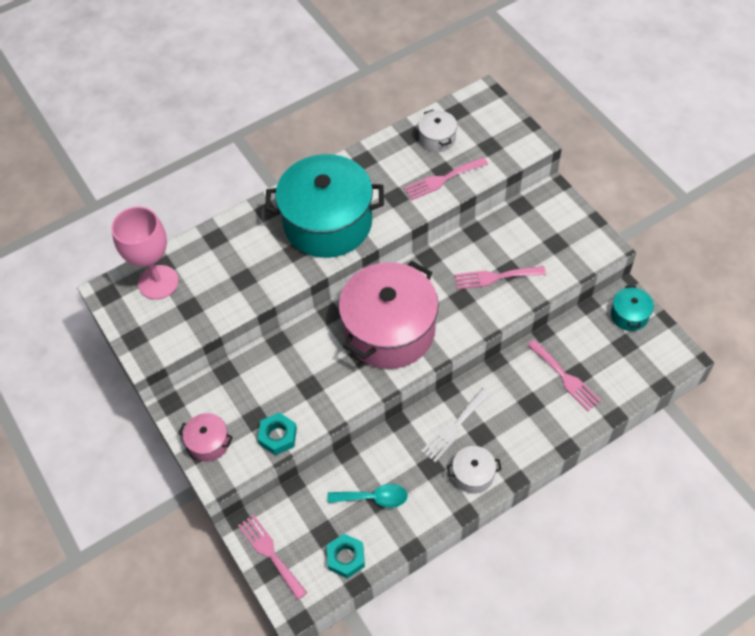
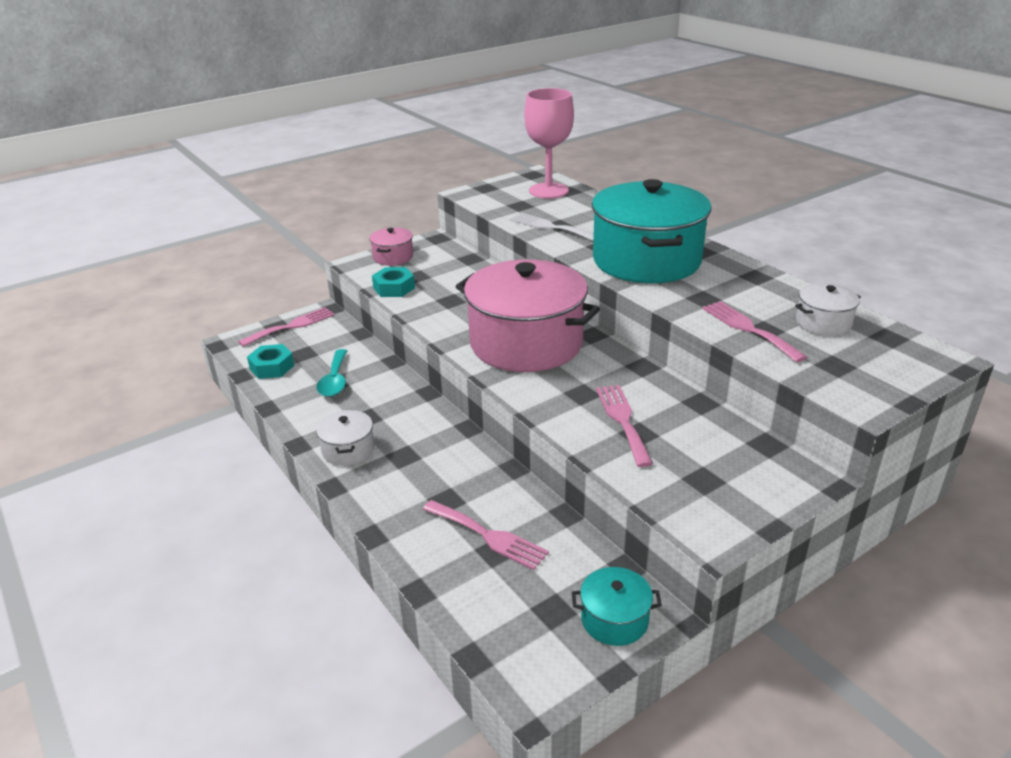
camera: 85 degrees right, 25 degrees down
white fork [421,388,491,462] -> white fork moved to [510,213,594,241]
pink fork [527,340,601,411] -> pink fork turned 105 degrees counterclockwise [423,500,549,570]

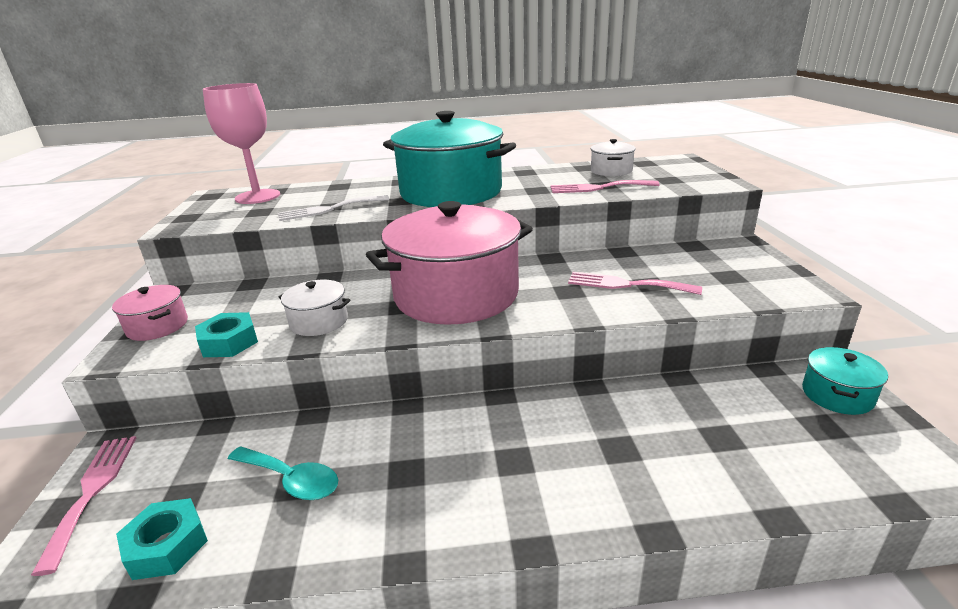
camera: 60 degrees left, 5 degrees down
white pot [316,410,374,466] -> white pot moved to [278,280,350,336]
pink fork [423,500,549,570] -> none

